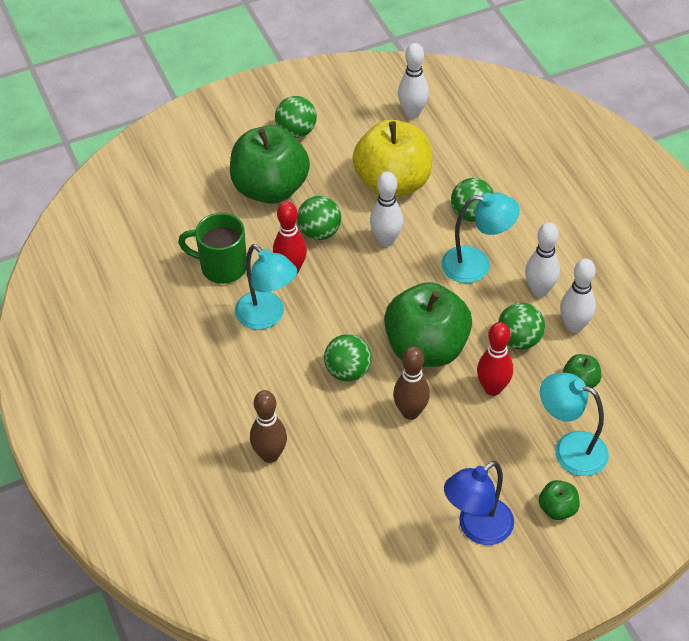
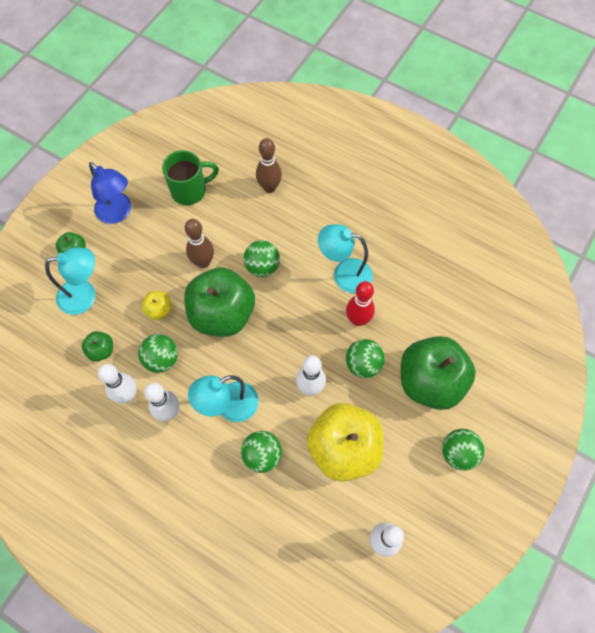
camera: 145 degrees right, 15 degrees up
green mug [178,213,247,284] -> green mug moved to [162,150,219,205]
blue lamp [444,461,514,545] -> blue lamp turned 120 degrees clockwise [89,162,131,224]
red bowling pin [477,322,513,396] -> yellow apple [142,291,172,320]

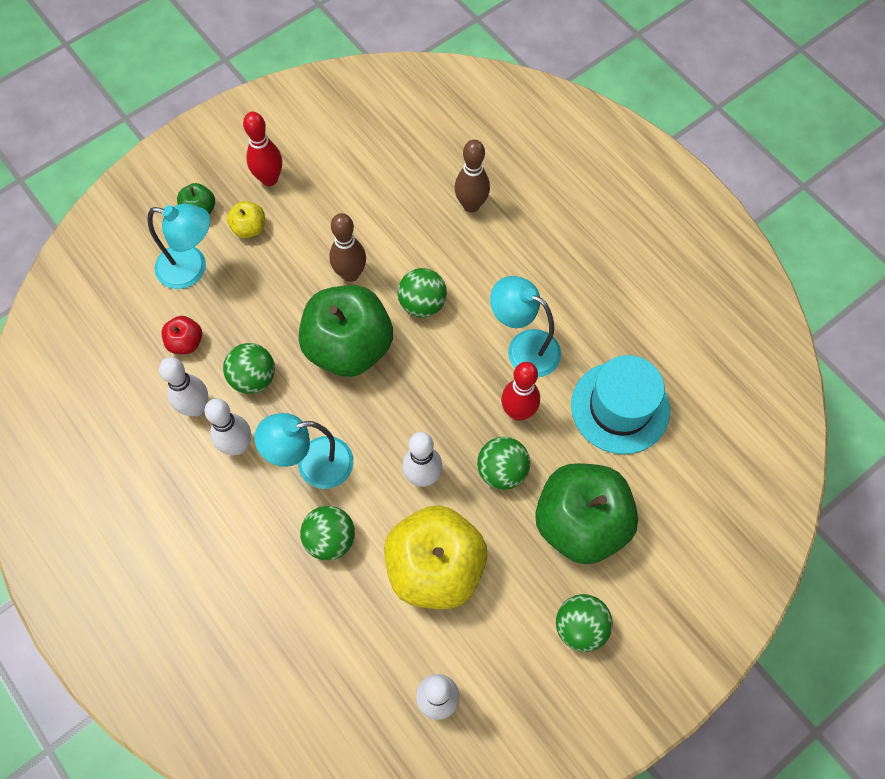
camera: 20 degrees right, 0 degrees up
green apple [82,331,113,362] -> red apple [161,316,202,354]
blue lamp [89,162,131,224] -> red bowling pin [243,112,282,186]
yellow apple [142,291,172,320] -> yellow apple moved to [227,201,265,238]
green mug [162,150,219,205] -> none
none -> turquoise hat [571,355,670,454]

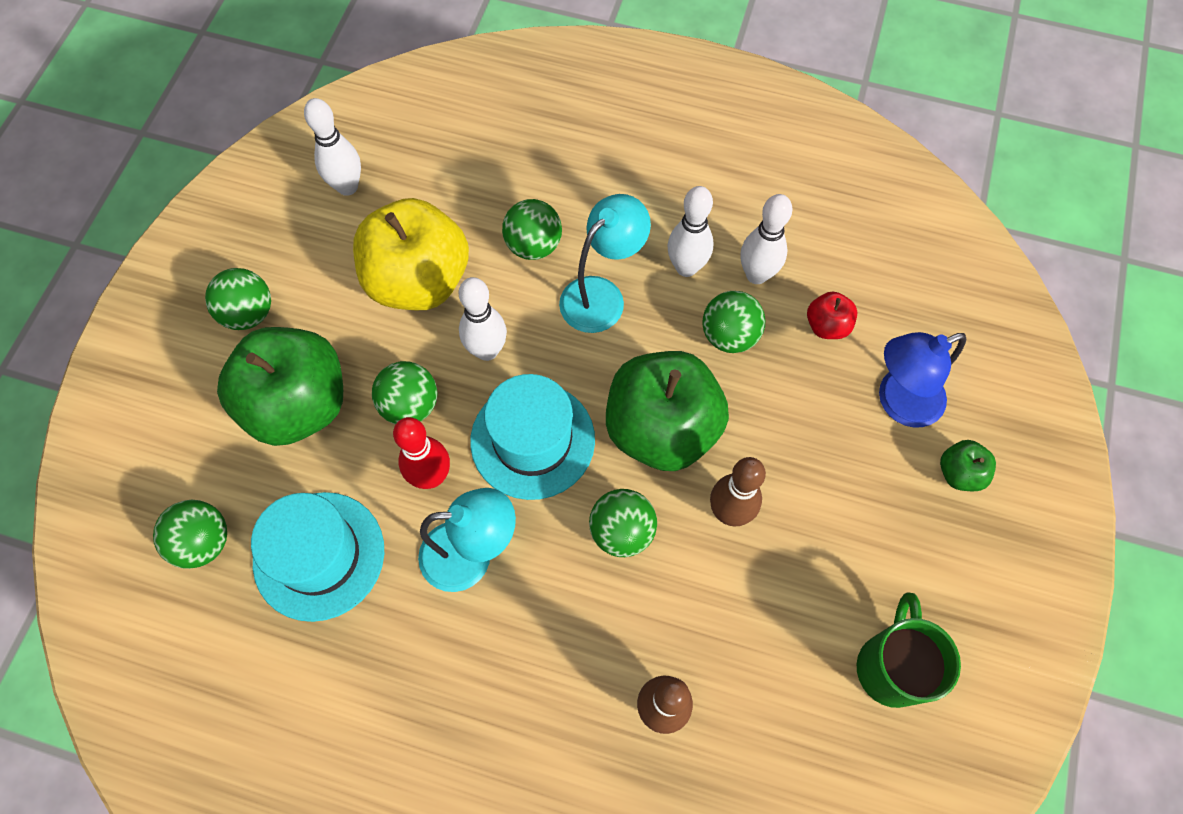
camera: 145 degrees right, 0 degrees up
turquoise lamp [147,204,210,289] -> blue lamp [879,332,966,427]
yellow apple [227,201,265,238] -> none
red bowling pin [243,112,282,186] -> none
none -> green ball [153,500,227,569]
none -> turquoise hat [470,374,595,500]
none -> green mug [857,592,961,708]

